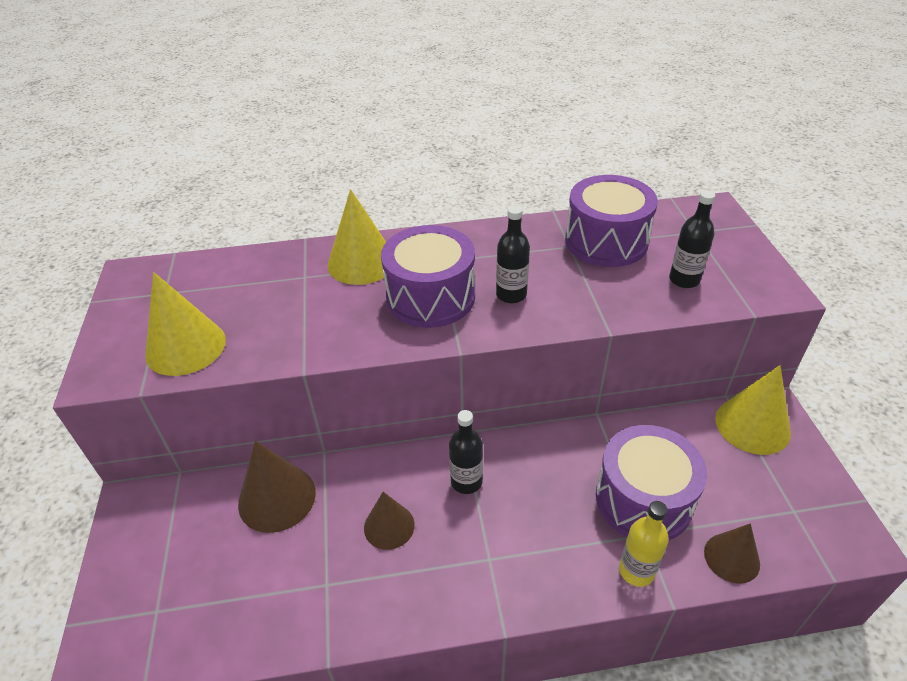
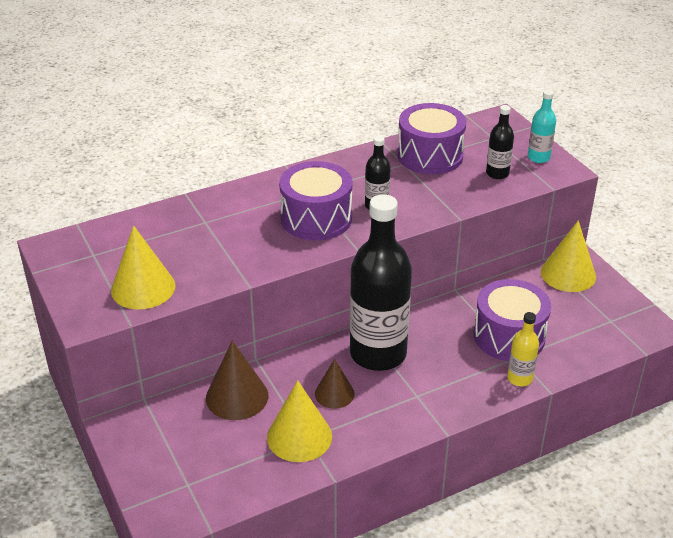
camera: 20 degrees left, 5 degrees down
yellow cone [327,189,386,285] -> yellow cone moved to [267,380,332,462]
black bottle [449,410,483,494] -> black bottle [350,194,412,371], size x2.27
brown cone [704,523,760,584] -> none
none -> turquoise bottle [528,90,556,163]

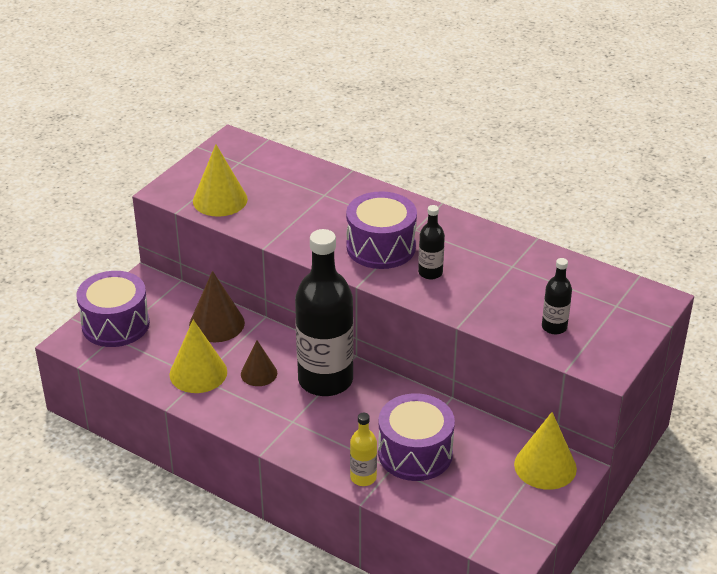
camera: 60 degrees right, 0 degrees up
purple drum [397,103,466,174] -> purple drum moved to [76,271,150,347]
turquoise bottle [528,90,556,163] -> none

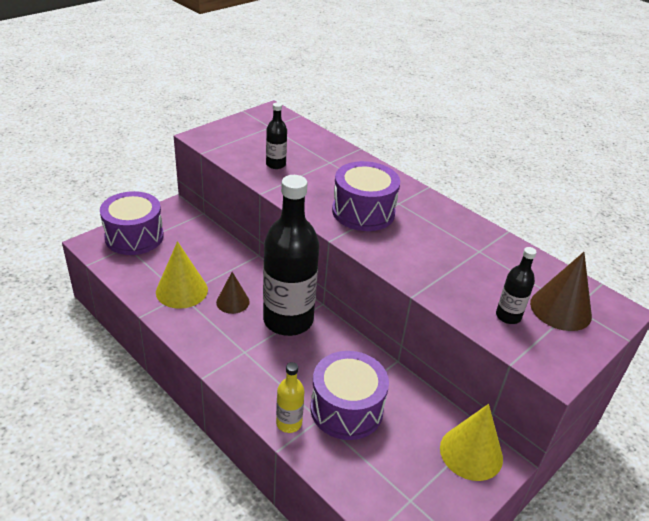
camera: 10 degrees right, 0 degrees up
brown cone [189,271,245,342] -> brown cone moved to [530,252,592,331]
yellow cone [193,144,248,217] -> none
black bottle [418,205,445,280] -> black bottle moved to [266,103,287,169]

